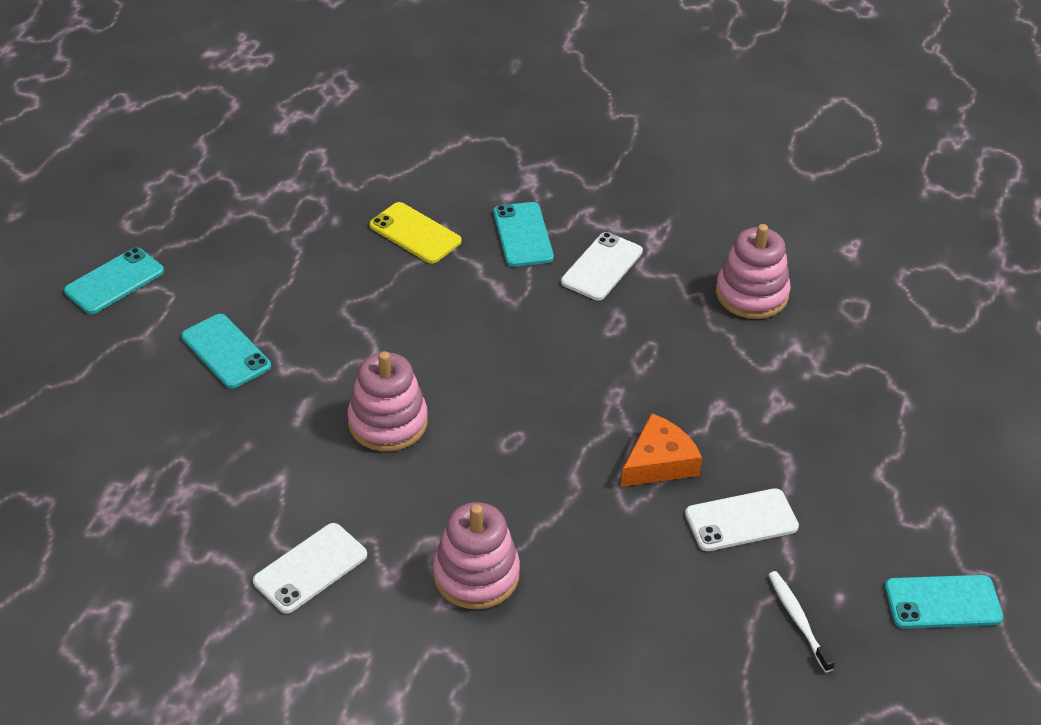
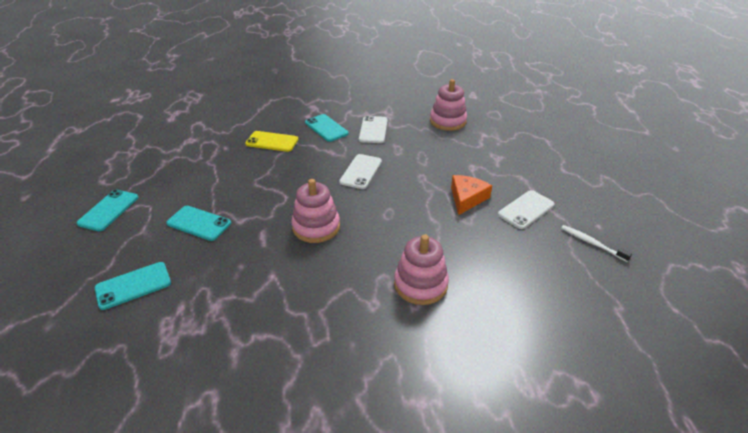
camera: 25 degrees left, 5 degrees down
white phone [253,523,367,614] -> white phone moved to [339,154,382,189]
turquoise phone [885,575,1003,629] -> turquoise phone moved to [95,262,171,310]

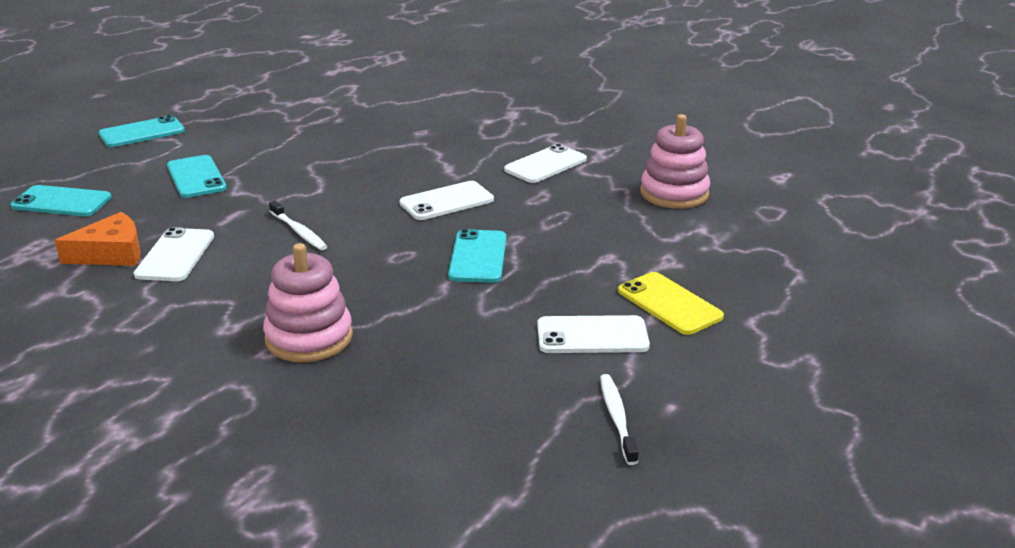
camera: 40 degrees right, 10 degrees down
yellow phone [245,131,298,152] -> yellow phone moved to [618,272,724,335]
pink stacking toy [291,179,340,243] -> white toothbrush [269,200,328,250]
turquoise phone [305,114,348,142] -> turquoise phone moved to [448,229,506,283]
orange cheese [451,175,492,215] -> orange cheese moved to [55,212,141,266]
none -> white phone [134,227,214,281]

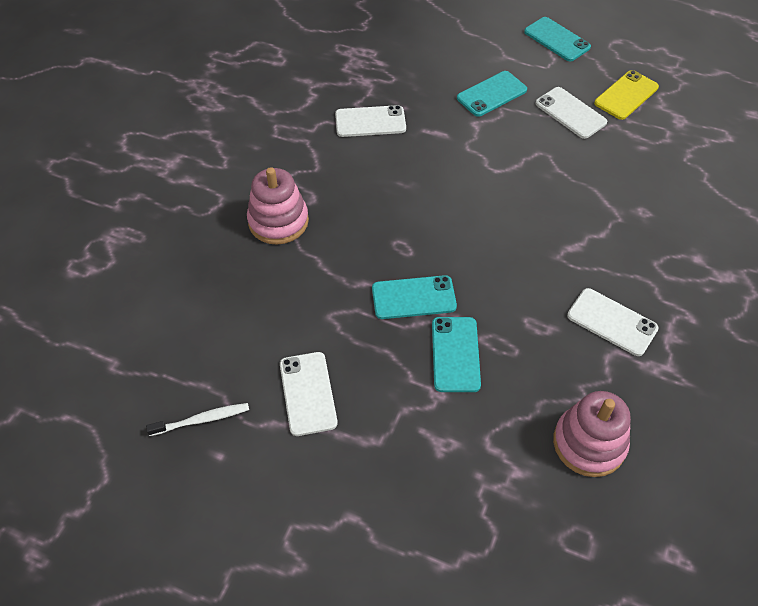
camera: 80 degrees right, 25 degrees up
turquoise phone [11,185,112,216] -> turquoise phone moved to [432,317,481,392]
orange cheese [55,212,141,266] -> none
white toothbrush [269,200,328,250] -> none
white phone [400,181,494,220] -> white phone moved to [535,87,607,139]
yellow phone [618,272,724,335] -> yellow phone moved to [594,70,659,120]

